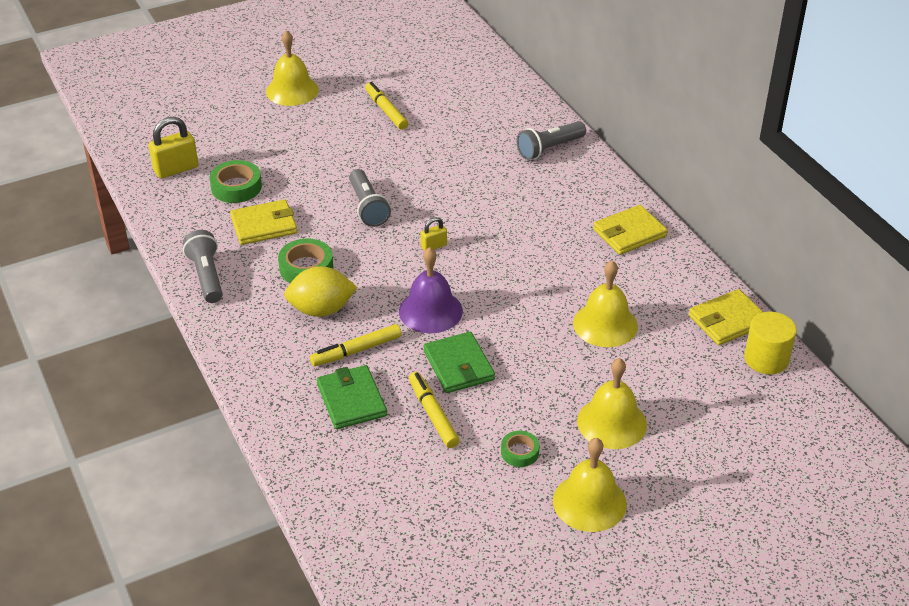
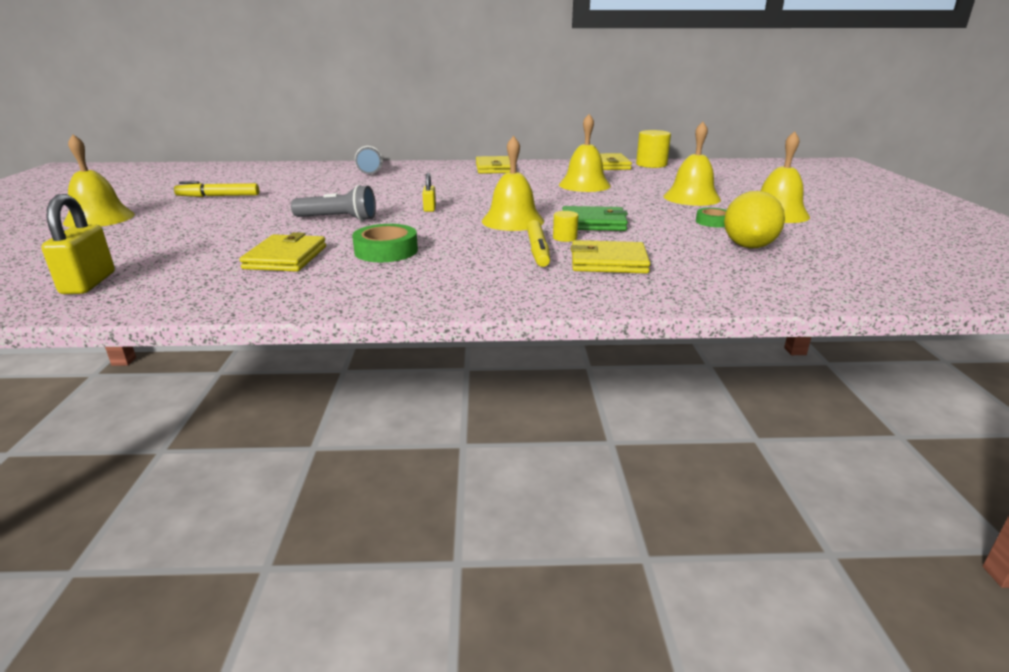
camera: 65 degrees left, 15 degrees down
grey flashlight [183,230,223,303] -> none
green tape [209,160,262,203] -> none
yellow lemon [284,266,358,317] -> yellow lemon moved to [724,191,785,249]
green wallet [317,365,387,429] -> yellow wallet [571,240,650,274]
purple bell [399,247,463,333] -> yellow bell [482,136,544,231]
yellow marker [409,372,460,448] -> none
none -> yellow cylinder [553,211,579,242]

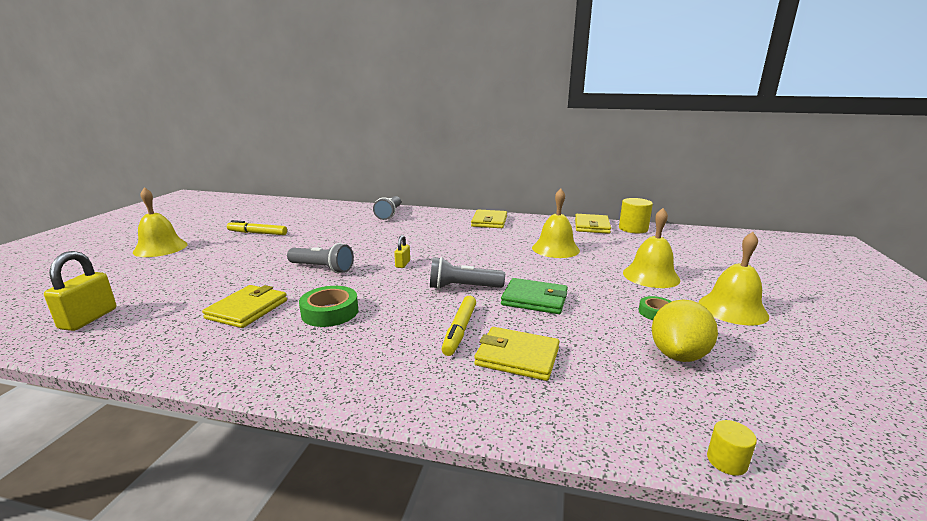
camera: 15 degrees right, 5 degrees down
yellow bell [482,136,544,231] -> grey flashlight [430,257,505,289]
yellow cylinder [553,211,579,242] -> yellow cylinder moved to [707,420,757,476]

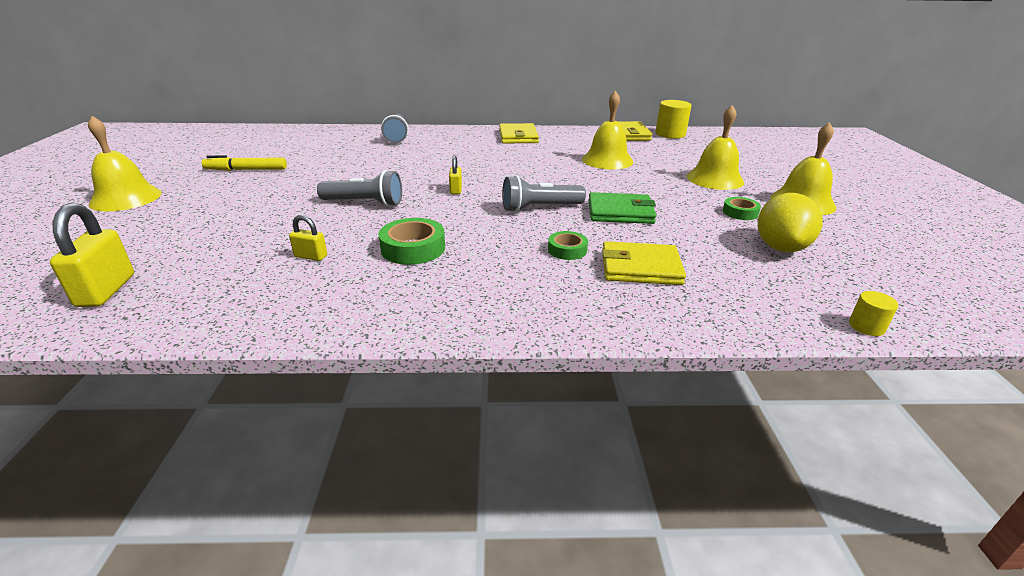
camera: 15 degrees left, 10 degrees up
yellow wallet [202,285,287,328] -> yellow padlock [289,215,327,261]
yellow marker [442,296,476,356] -> green tape [548,231,588,260]

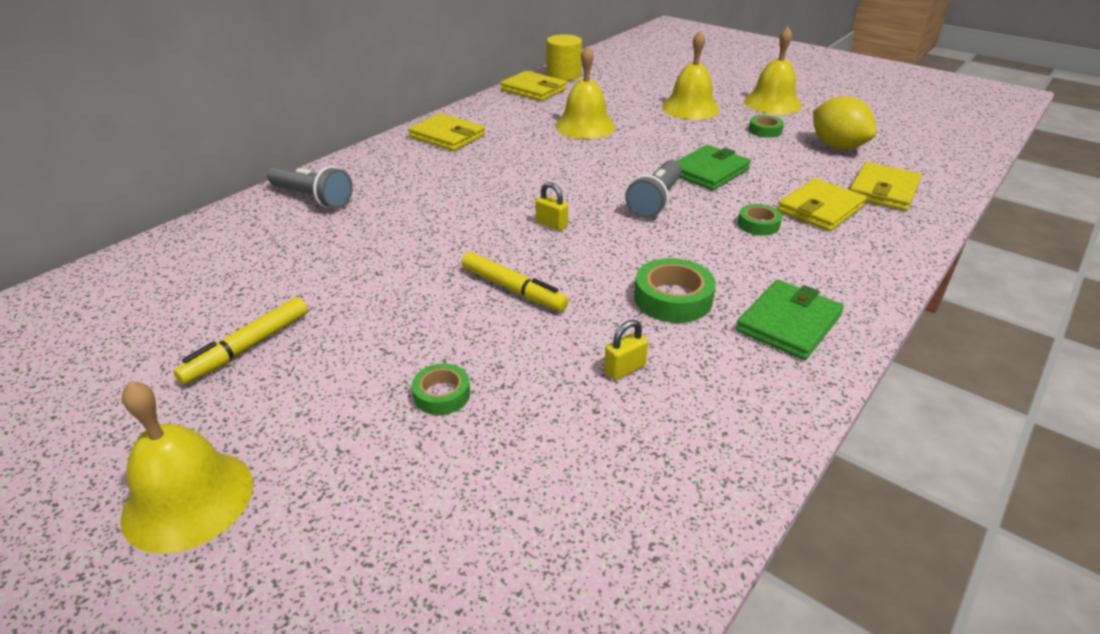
camera: 50 degrees left, 5 degrees up
yellow padlock [50,203,134,307] -> none
grey flashlight [317,170,402,206] -> yellow marker [461,252,568,311]
yellow cylinder [849,291,899,336] -> none
none -> green tape [412,363,470,415]
none -> green wallet [736,280,844,360]
none -> yellow wallet [850,162,922,211]

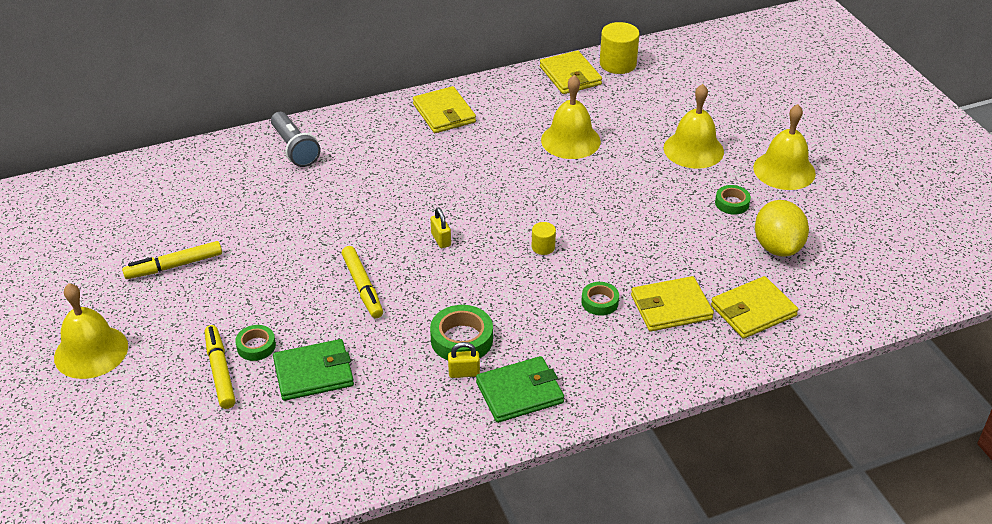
camera: 30 degrees right, 5 degrees up
yellow padlock [604,320,648,380] -> yellow padlock moved to [448,342,480,378]
grey flashlight [625,160,682,218] -> yellow cylinder [532,222,556,255]
green wallet [677,145,751,190] -> green wallet moved to [273,339,354,401]
none -> yellow marker [205,325,235,409]

